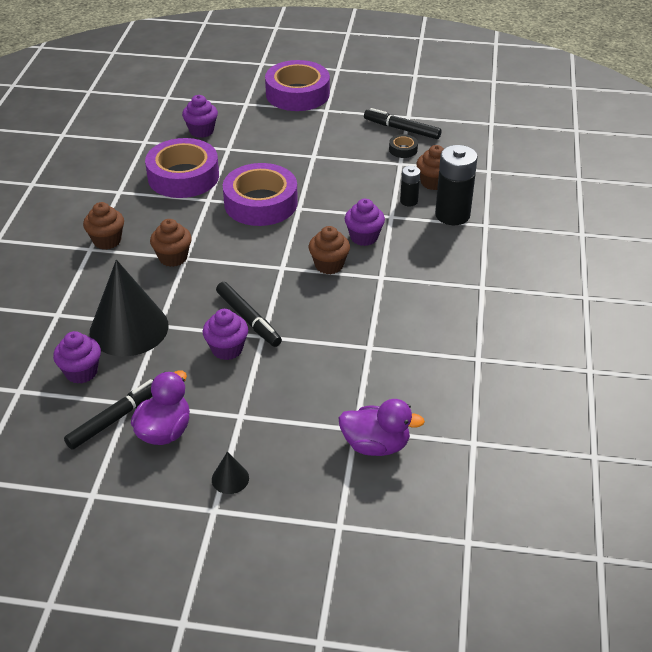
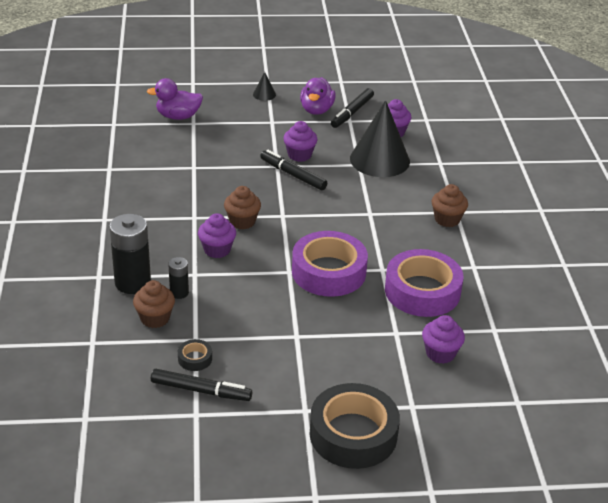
camera: 165 degrees right, 5 degrees down
brown cupcake [150,219,192,267] -> none
purple tape [265,60,330,111] -> black tape [310,383,400,469]

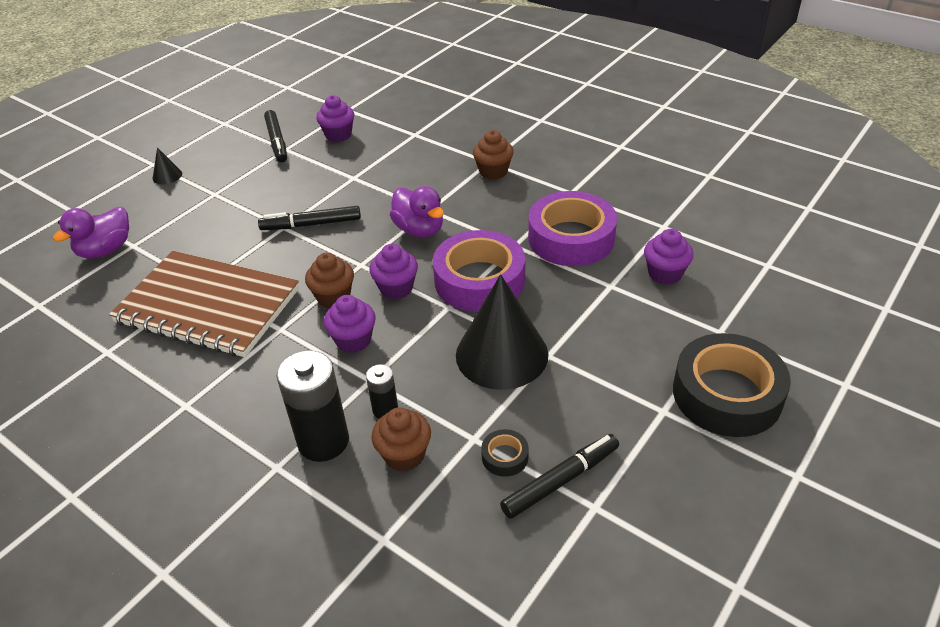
camera: 45 degrees left, 5 degrees up
purple cupcake [283,121,318,162] -> purple cupcake moved to [370,244,418,299]
purple duck [300,77,336,115] -> purple duck moved to [390,186,444,237]
black cone [350,100,410,177] -> black cone moved to [456,274,548,390]
none -> brown notebook [109,251,299,357]

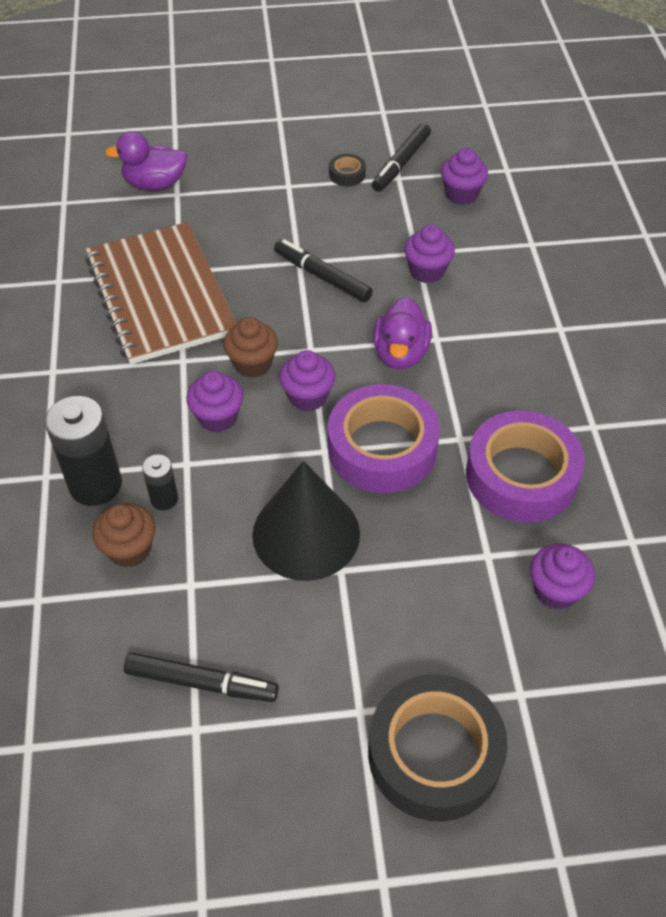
camera: 45 degrees right, 10 degrees up
black cone [153,147,182,184] -> none
brown cupcake [473,130,514,180] -> none
black tape [481,429,529,477] -> black tape moved to [329,154,366,186]
none -> purple cupcake [404,225,455,283]

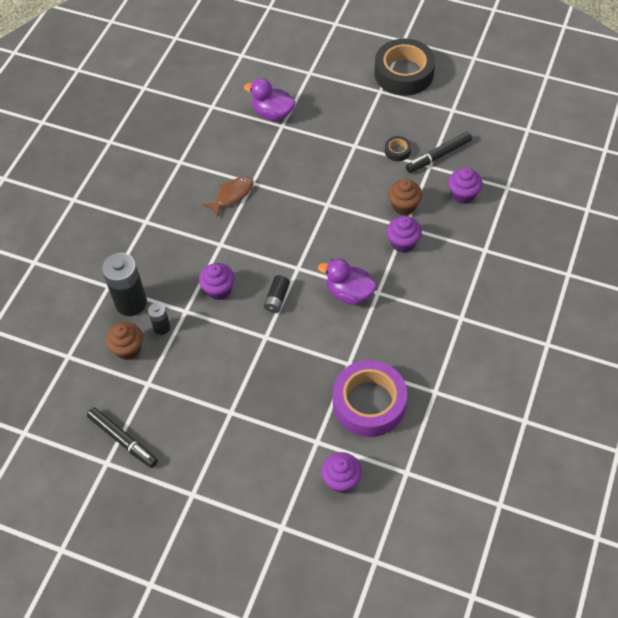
camera: 30 degrees right, 5 degrees up
brown notebook [85,222,237,365] -> brown fish [202,176,254,217]
brown cupcake [223,317,278,378] -> brown cupcake moved to [388,179,422,216]
black cone [252,461,360,581] -> none
black marker [274,239,373,302] -> none
purple cupcake [279,350,335,411] -> black battery [264,275,290,313]
purple tape [328,384,440,493] -> none
black tape [368,674,508,822] -> black tape moved to [374,39,435,96]
purple duck [373,297,432,369] -> purple duck turned 75 degrees clockwise [318,258,377,305]

